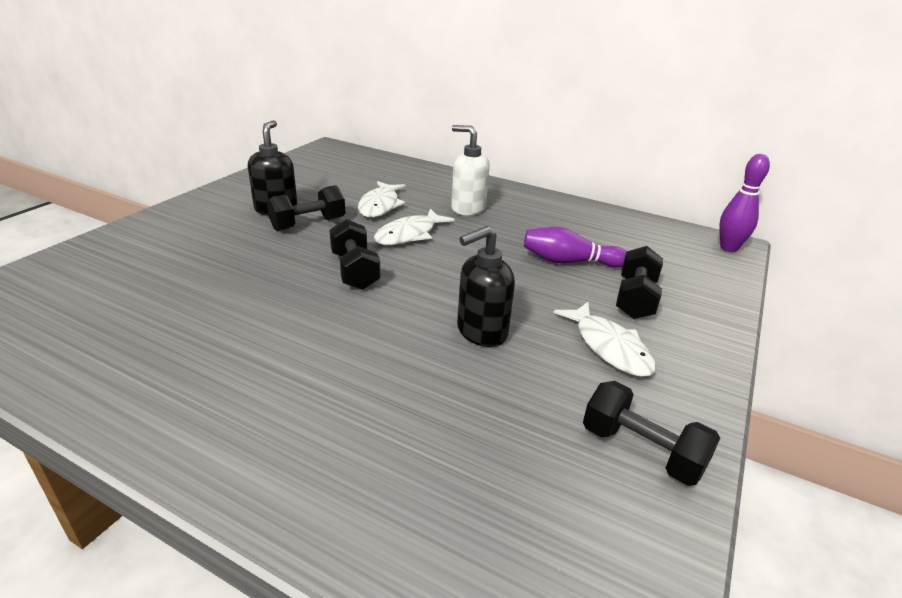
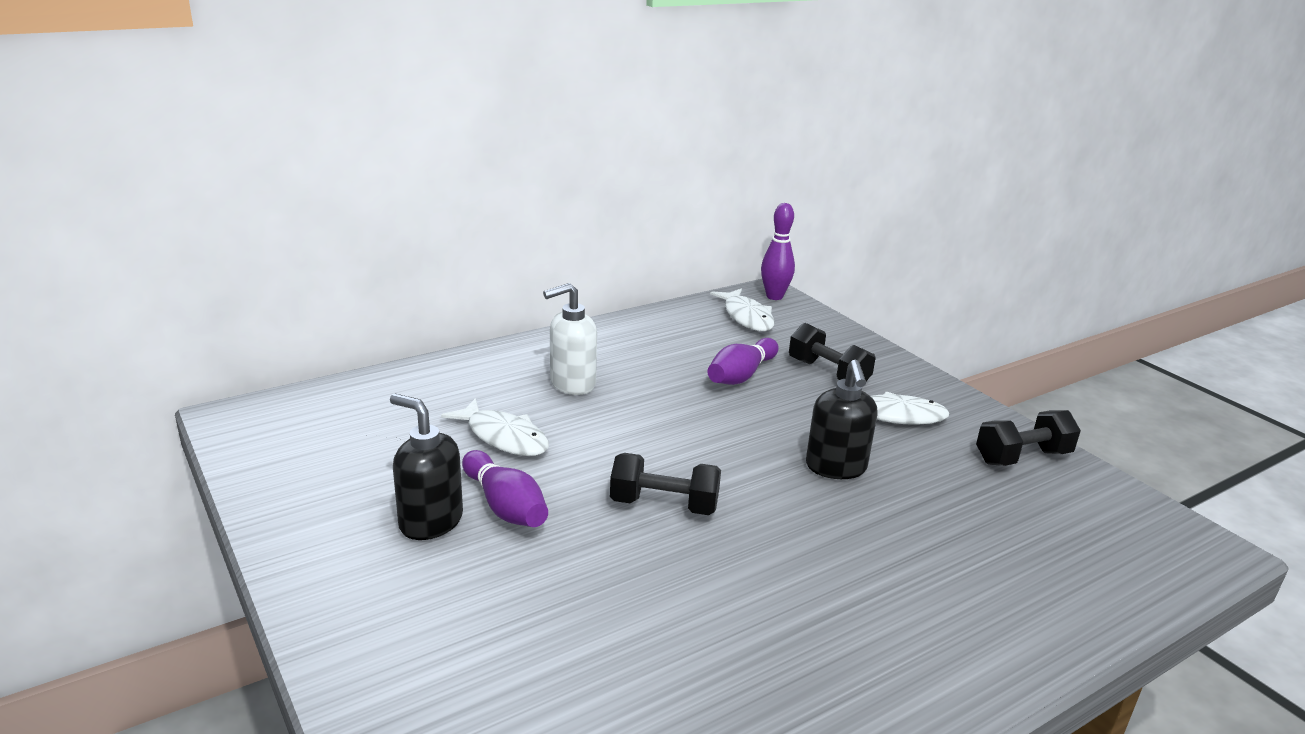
camera: 60 degrees left, 5 degrees down
black dumbbell [267,185,345,231] -> purple bowling pin [462,450,548,527]
white fish [374,209,455,245] -> white fish moved to [710,289,774,331]

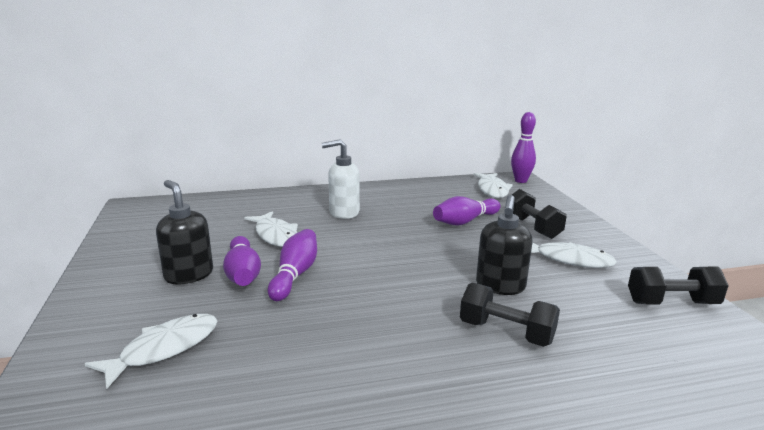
camera: 20 degrees right, 5 degrees down
black dumbbell [610,453,721,515] -> black dumbbell moved to [460,283,560,347]
none -> white fish [85,314,217,389]
none -> purple bowling pin [268,229,317,301]

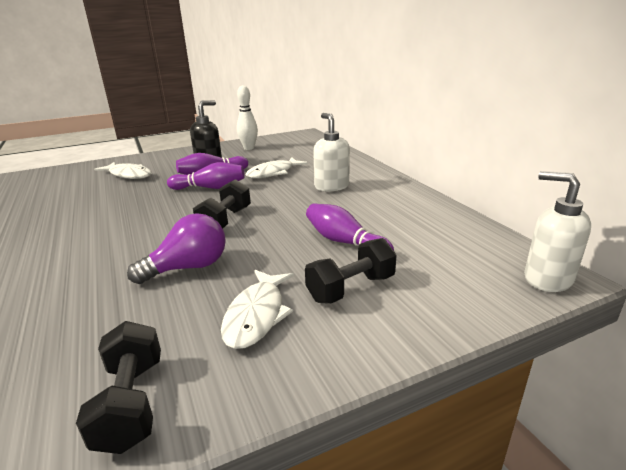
camera: 80 degrees right, 5 degrees up
black dumbbell [460,283,560,347] -> black dumbbell moved to [193,179,251,229]
white fish [473,173,513,198] -> none
black soap dispenser [476,195,533,295] -> purple light bulb [127,213,226,284]
purple bowling pin [511,112,536,183] -> white soap dispenser [524,171,591,292]
none -> white bowling pin [237,85,258,150]

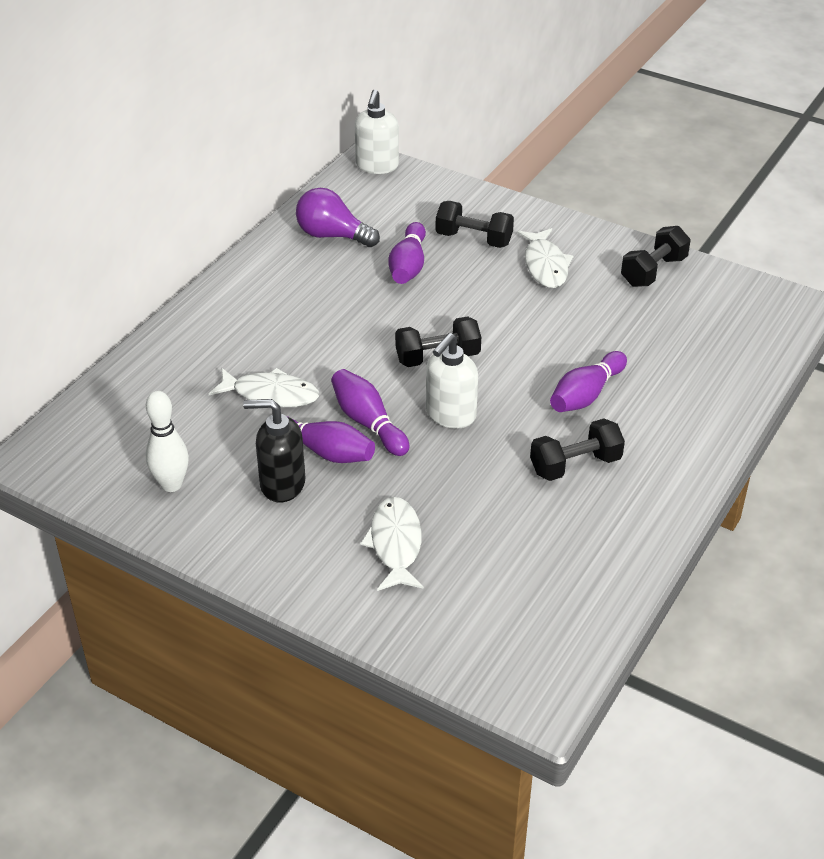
camera: 125 degrees left, 15 degrees up
purple light bulb [127,213,226,284] -> purple light bulb moved to [296,188,380,247]
white fish [221,270,294,349] -> white fish turned 105 degrees clockwise [518,228,573,288]
white soap dispenser [313,113,350,192] -> white soap dispenser moved to [426,333,478,429]
none -> black dumbbell [530,418,625,481]
none -> purple bowling pin [550,351,627,412]

